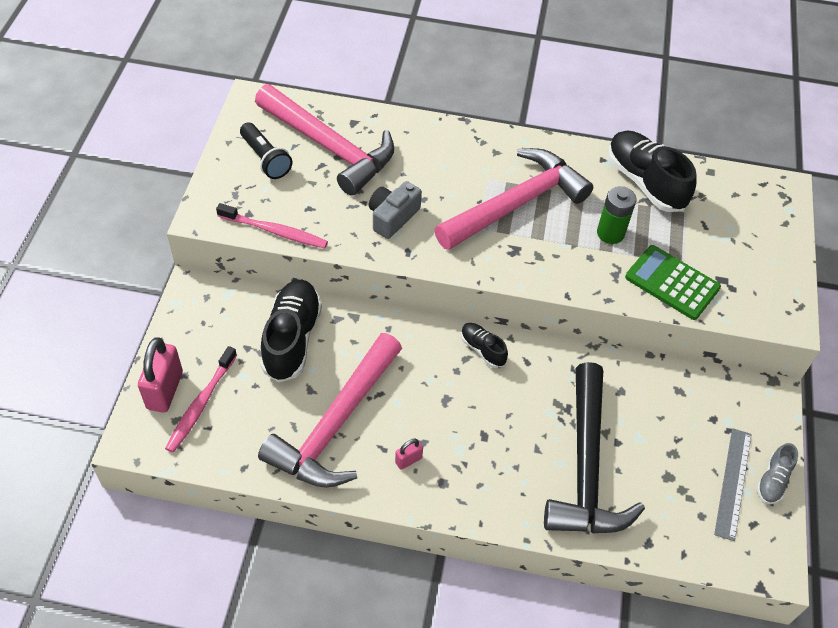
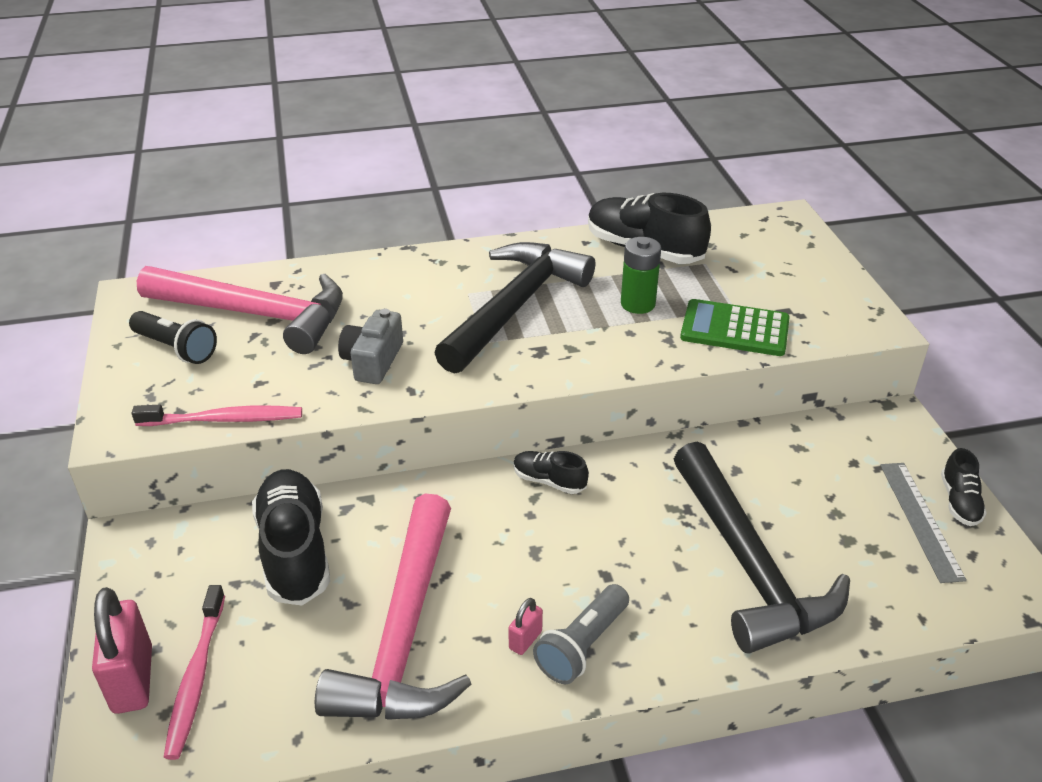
camera: 20 degrees left, 15 degrees down
pink hammer [434,148,593,250] -> black hammer [434,242,595,374]
grey shoe [757,443,798,504] -> black shoe [941,448,987,526]
none -> grey flashlight [533,584,629,684]

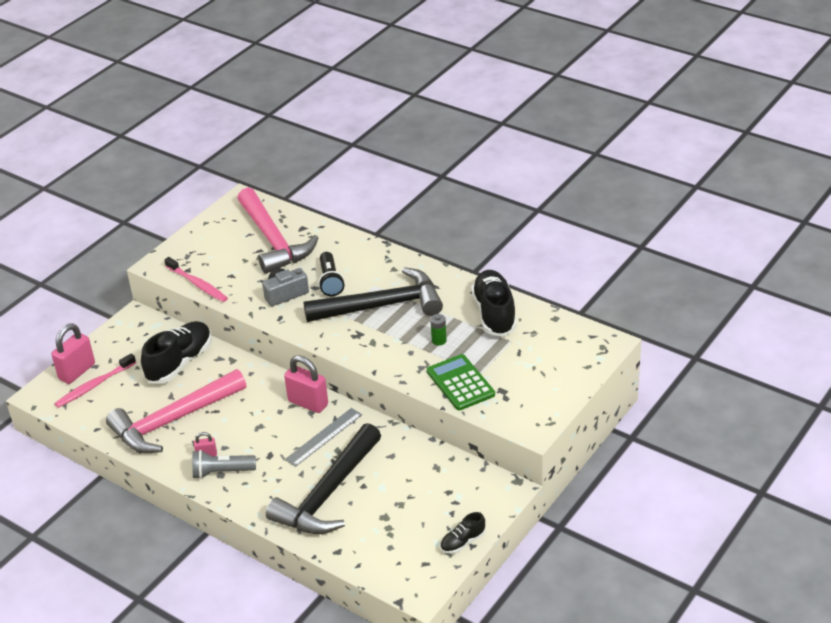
camera: 50 degrees right, 0 degrees up
black flashlight [129,311,217,364] -> black flashlight moved to [318,252,345,296]
black shoe [513,451,589,494] -> pink padlock [284,355,328,413]
green battery [621,237,661,314] -> green battery [430,314,447,346], size x0.64
grey ruler [880,463,967,583] -> grey ruler moved to [285,408,362,467]

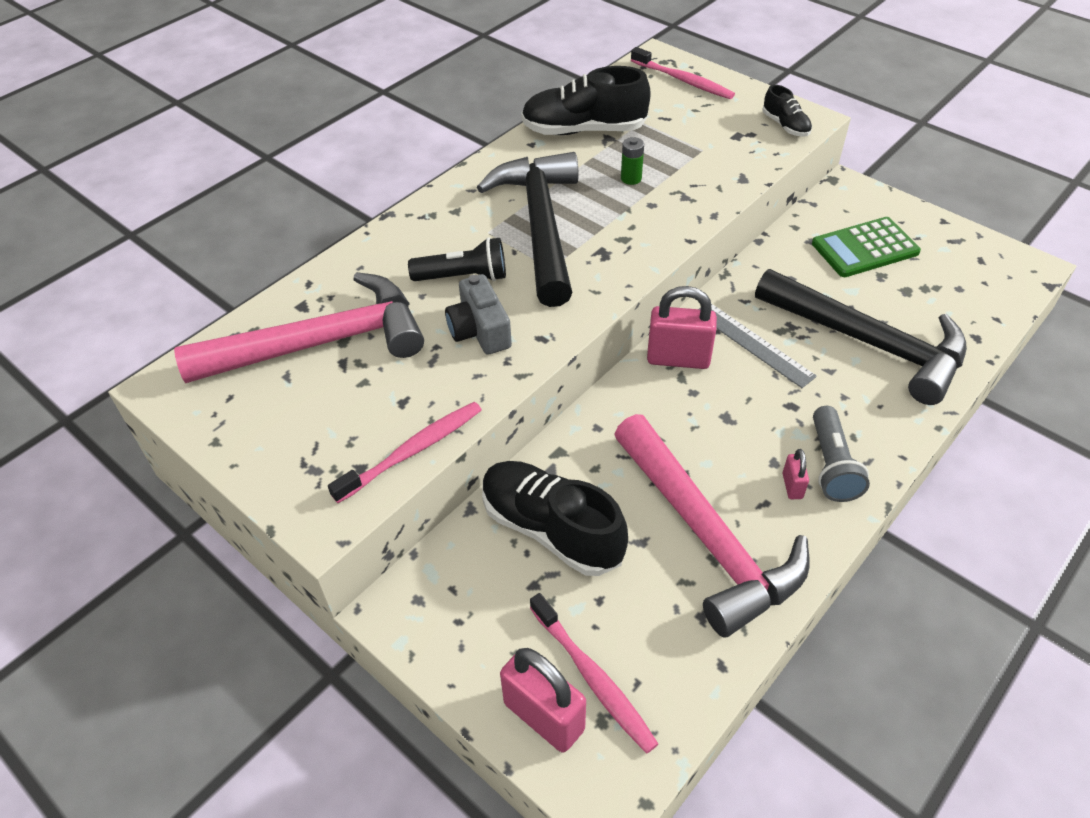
camera: 85 degrees left, 10 degrees up
pink padlock [284,355,328,413] -> pink padlock turned 60 degrees clockwise [647,286,717,369]
green calculator [427,354,495,410] -> green calculator moved to [812,217,921,277]
black shoe [440,512,486,554] -> black shoe moved to [763,85,812,137]
none -> pink toothbrush [631,47,735,99]

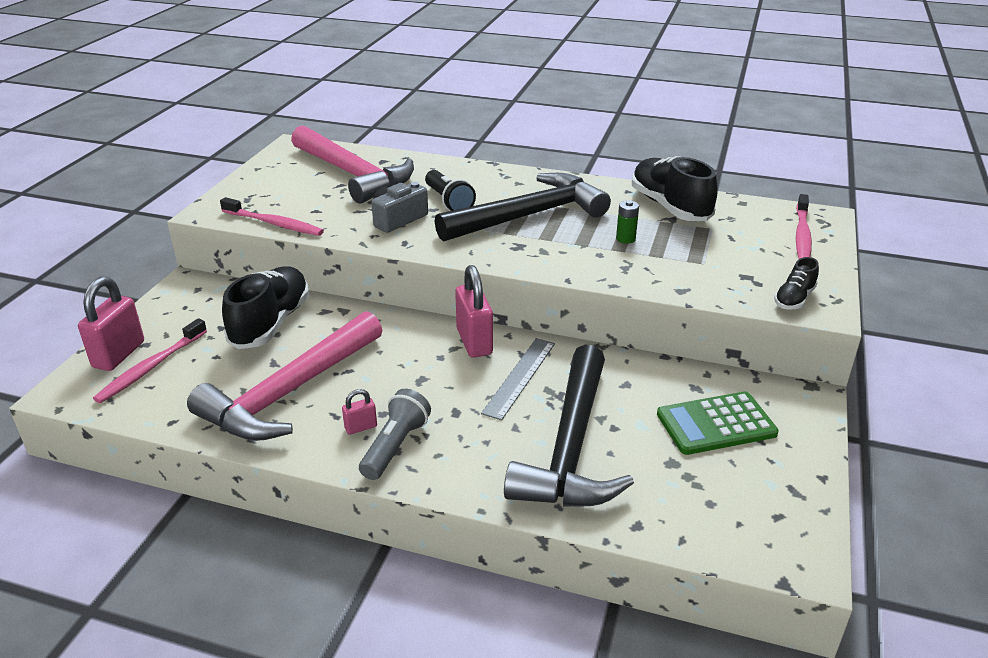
camera: 65 degrees right, 15 degrees down
green calculator [812,217,921,277] -> green calculator turned 60 degrees counterclockwise [657,391,779,455]
grey flashlight [813,406,870,502] -> grey flashlight turned 135 degrees clockwise [359,389,431,480]

